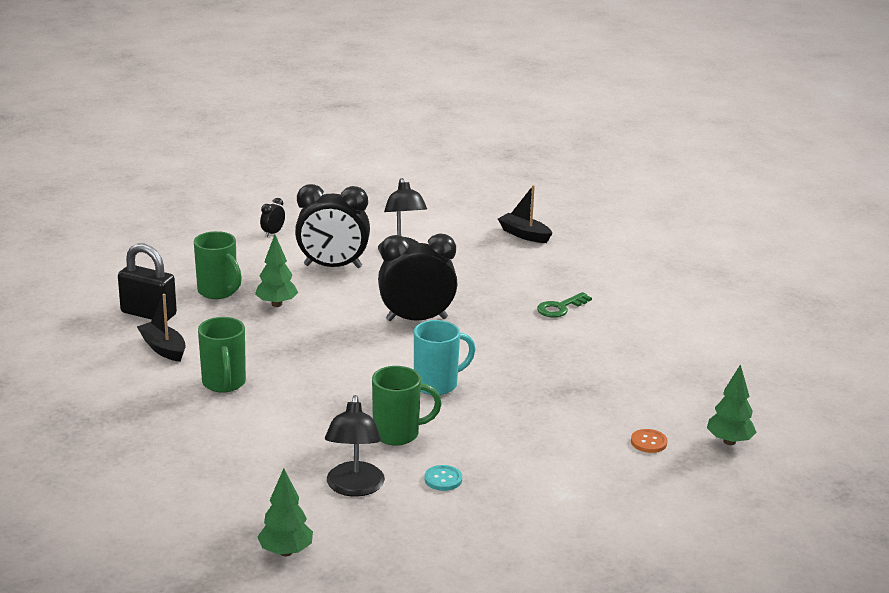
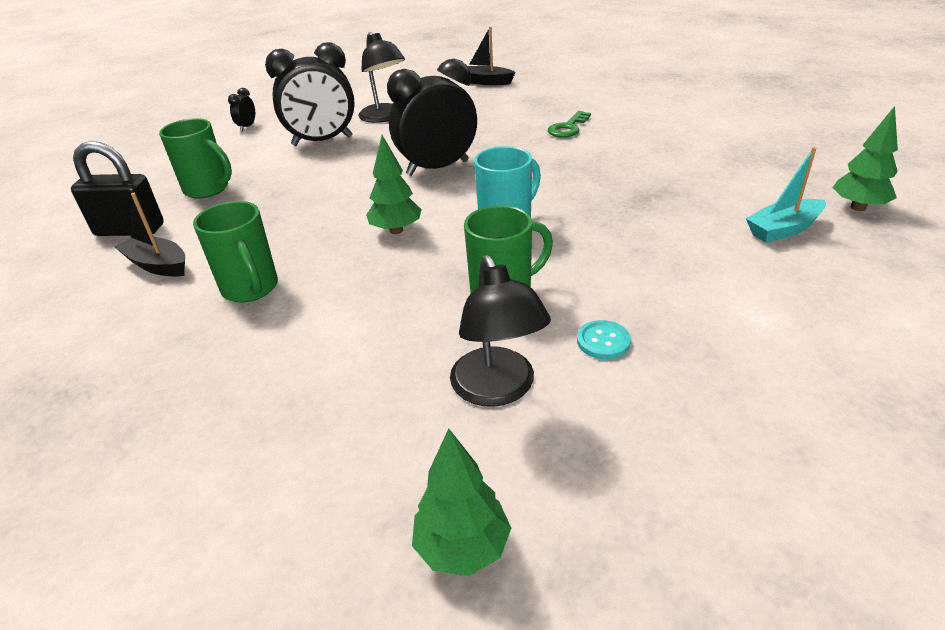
camera: 15 degrees left, 10 degrees up
green tree [255,235,298,307] -> green tree moved to [366,135,422,234]
orange button [631,429,668,453] -> turquoise boat [746,147,826,243]

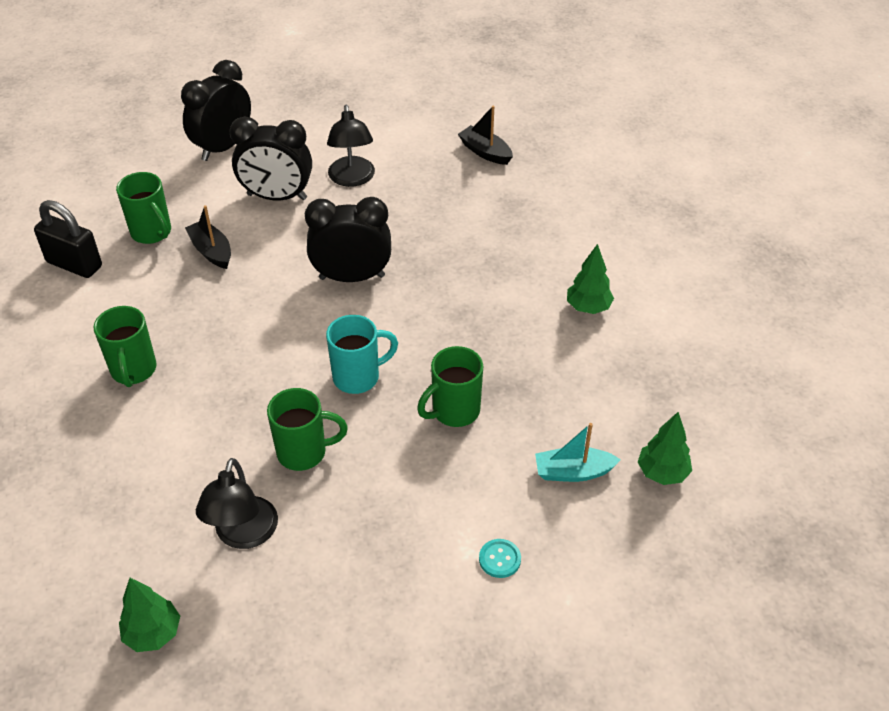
camera: 20 degrees right, 10 degrees up
black boat [115,193,185,277] -> black boat moved to [185,205,231,269]
black clock [228,88,255,131] -> black clock [181,60,251,161], size x2.38
green tree [366,135,422,234] -> green tree moved to [567,244,614,314]
green key [548,111,591,138] -> none
turquoise button [577,320,631,359] -> turquoise button moved to [479,539,521,578]
none -> green mug [417,346,483,427]

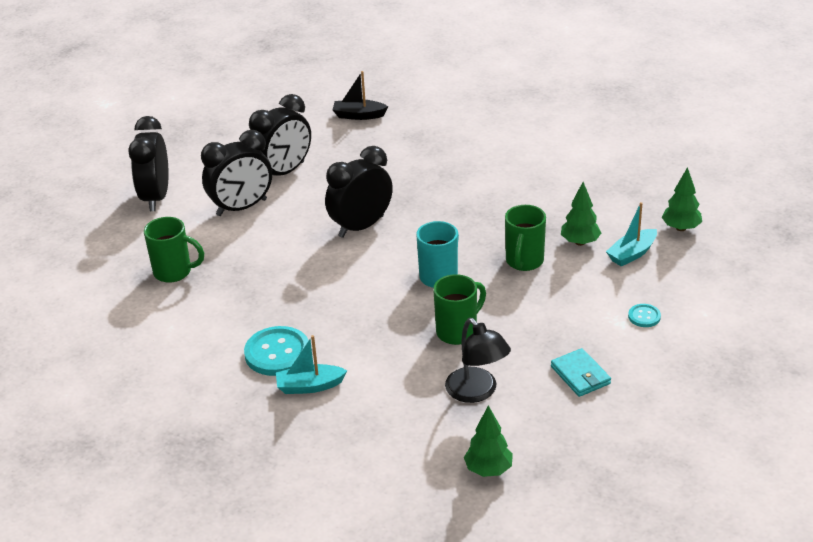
camera: 35 degrees left, 10 degrees down
black padlock [34,200,102,278] -> none
green mug [94,306,157,387] -> turquoise button [244,326,309,376]
black boat [185,205,231,269] -> none
black lamp [327,105,375,187] -> black clock [249,94,311,176]
green tree [567,244,614,314] -> green tree moved to [561,182,601,246]
none -> turquoise boat [276,335,347,394]
none -> turquoise wallet [551,348,611,397]

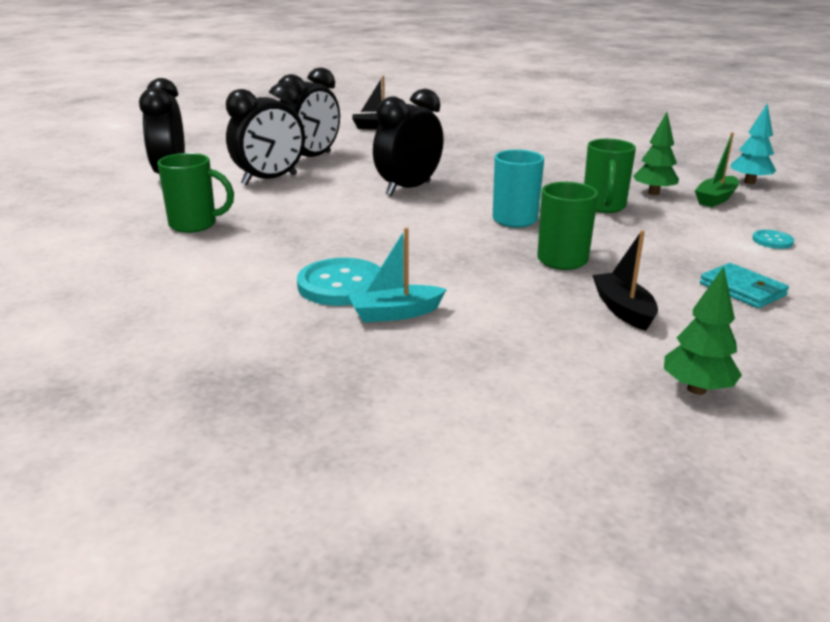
camera: 10 degrees left, 10 degrees down
black lamp [445,318,511,403] -> black boat [592,230,658,331]
turquoise boat [606,202,657,266] -> green boat [695,133,739,207]
green tree [662,167,702,231] -> turquoise tree [731,103,776,184]

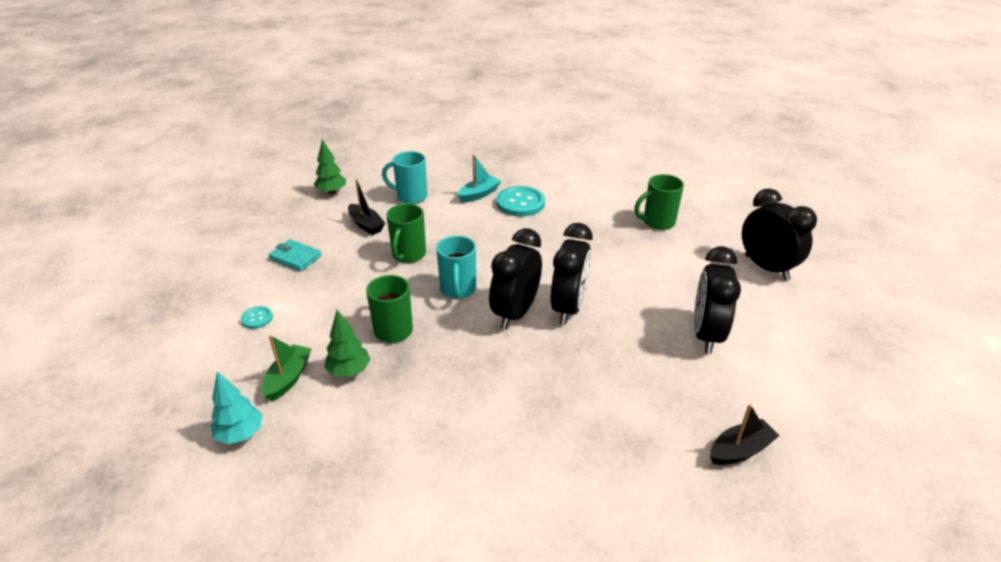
camera: 155 degrees right, 10 degrees up
black clock [226,83,305,185] -> black clock moved to [489,228,542,329]
none -> turquoise mug [382,151,427,204]

